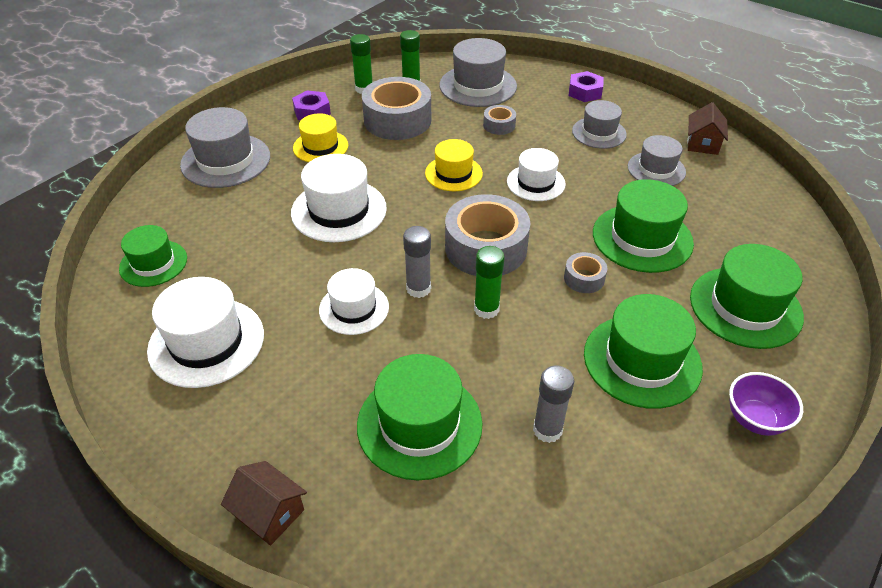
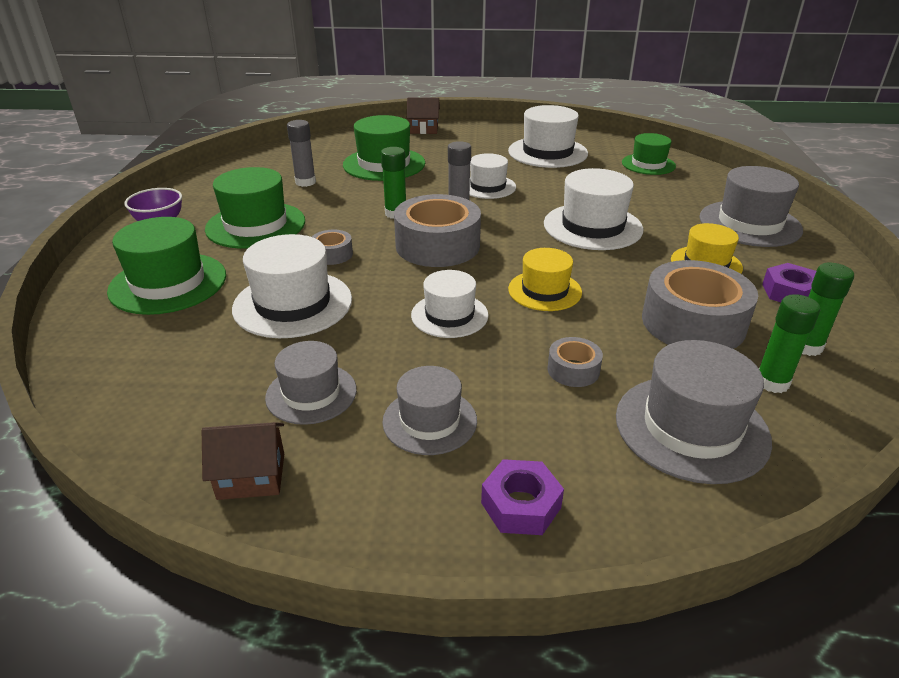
camera: 145 degrees right, 10 degrees down
green hat [593,179,694,273] -> white hat [232,234,352,338]
brown house [687,102,728,155] -> brown house turned 75 degrees counterclockwise [202,422,284,500]

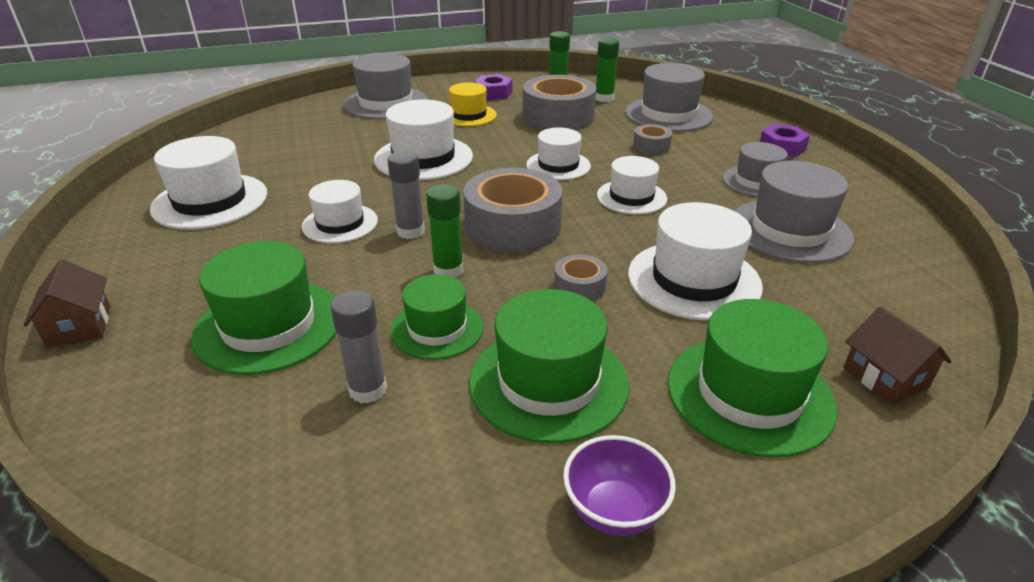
camera: 110 degrees left, 0 degrees up
brown house [202,422,284,500] -> brown house moved to [844,306,952,405]
grey hat [265,341,357,425] -> grey hat [735,161,854,263], size x1.56
yellow hat [508,248,582,311] -> white hat [526,127,591,180]
green hat [622,133,676,175] -> green hat moved to [390,274,484,360]

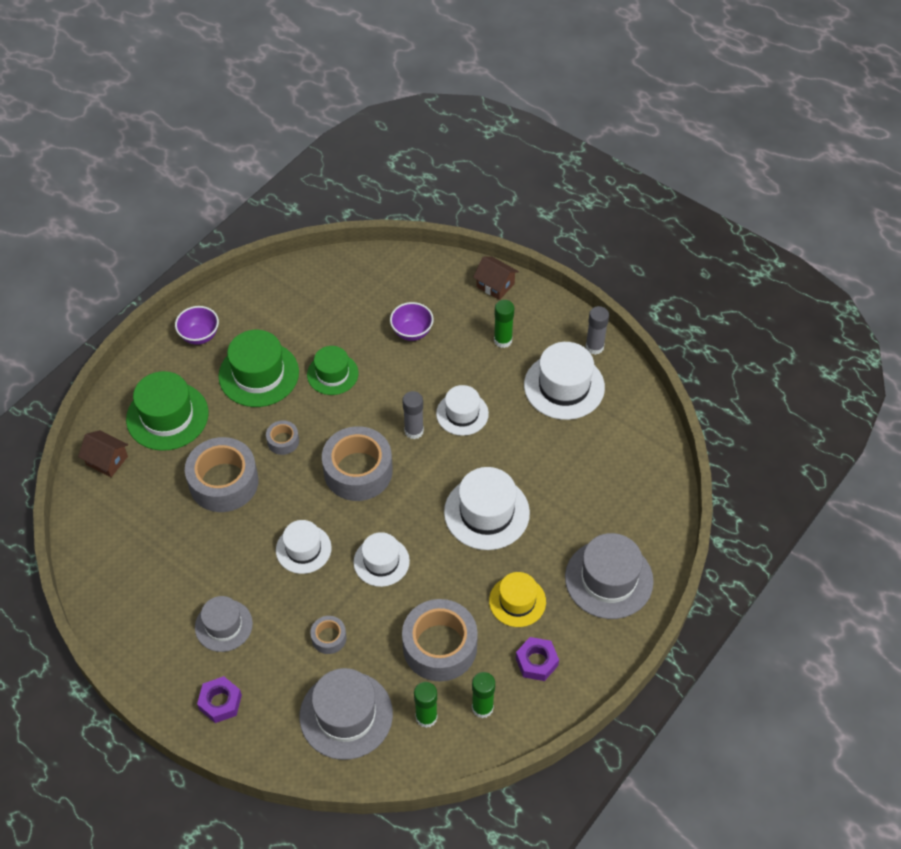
camera: 145 degrees right, 20 degrees up
green hat [191,241,337,375] -> purple bowl [390,302,434,341]
grey glue stick [331,290,387,403] -> grey glue stick moved to [586,306,609,355]
green glue stick [426,184,464,277] -> green glue stick moved to [494,300,514,348]
white hat [628,202,763,321] -> grey tape [185,437,259,512]
grey hat [735,161,854,263] -> none

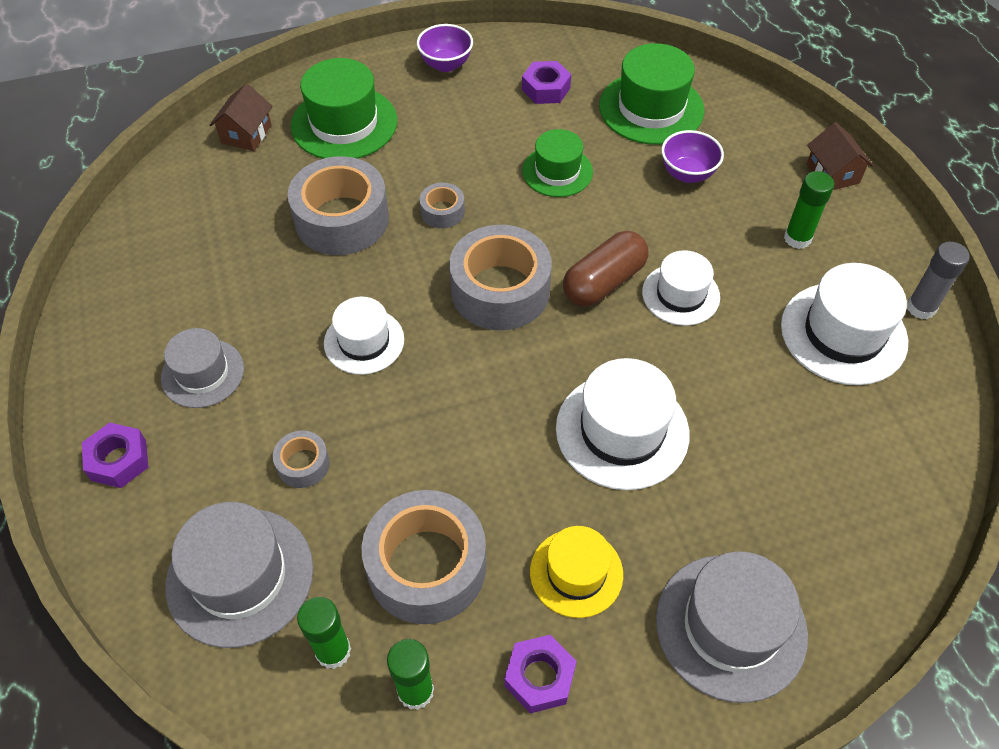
camera: 35 degrees right, 0 degrees up
brown house [78,430,128,477] -> brown house turned 45 degrees clockwise [209,83,273,151]
green hat [218,330,299,407] -> green hat moved to [599,43,705,145]
white hat [354,532,410,587] -> none
grey glue stick [402,391,424,439] -> brown capsule [563,231,648,306]
none -> purple nut [522,61,571,104]

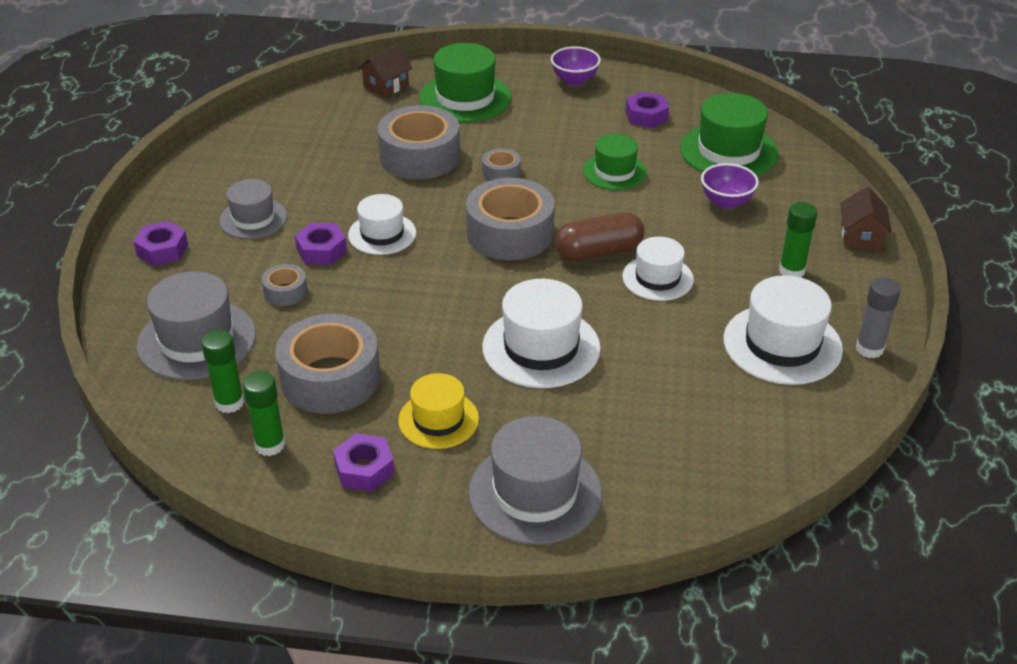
camera: 25 degrees right, 15 degrees down
none -> purple nut [295,223,347,265]

